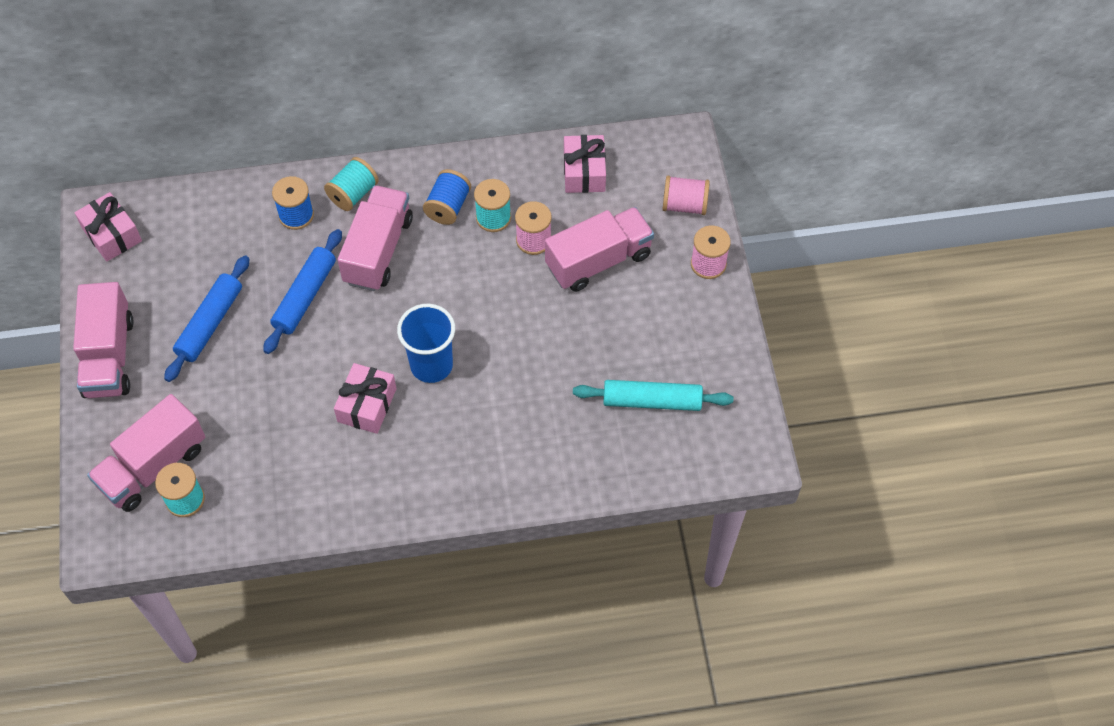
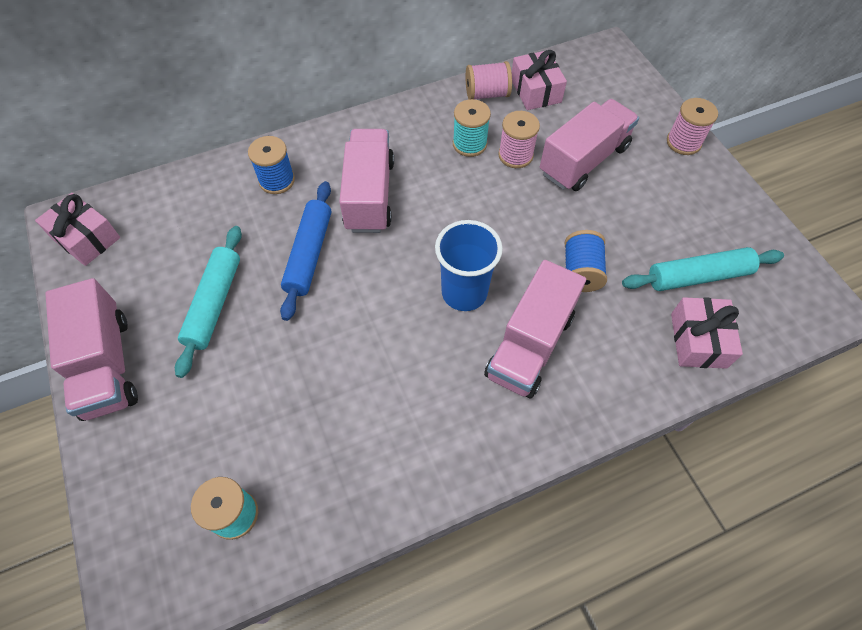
camera: 15 degrees left, 0 degrees up
pink truck [87,394,205,512] -> pink truck moved to [484,260,586,399]
blue rolling pin [164,255,249,382] -> turquoise rolling pin [175,226,242,378]
turquoise spool [324,157,379,211] -> none
pink gift [334,363,397,434] -> pink gift moved to [671,297,743,369]
blue spool [423,169,471,225] -> blue spool moved to [564,230,607,292]
pink spool [662,176,710,215] -> pink spool moved to [466,61,512,99]

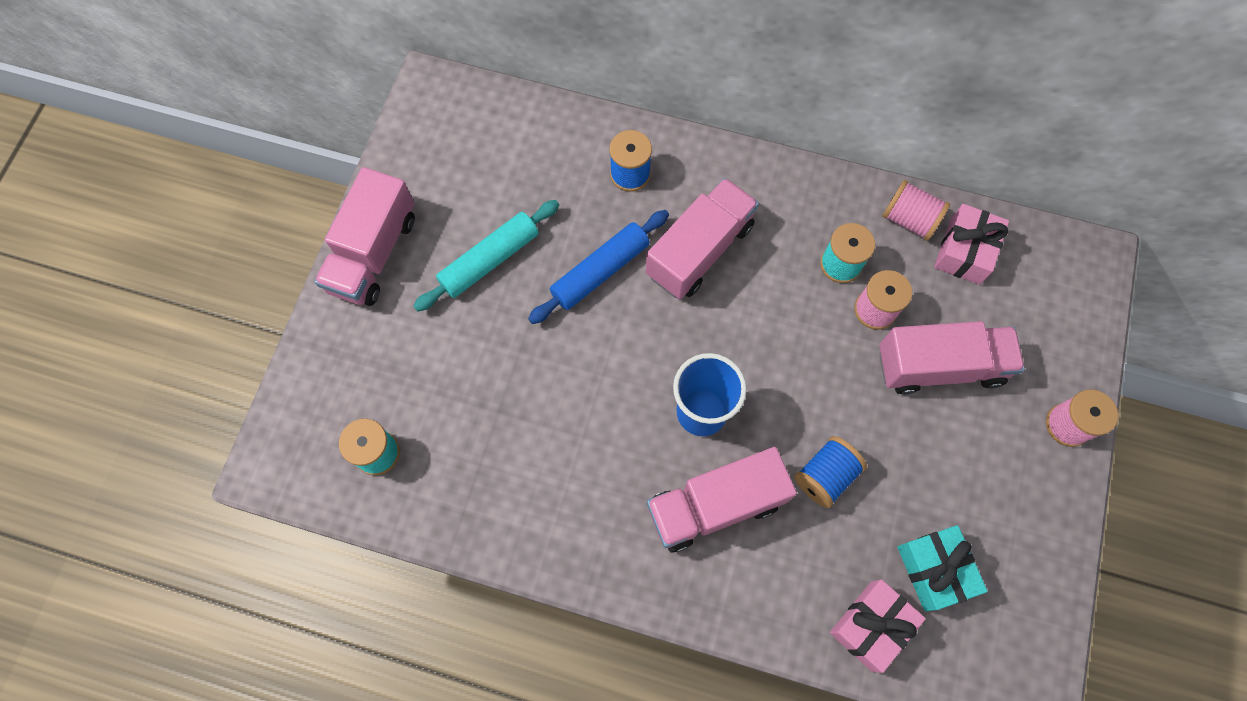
camera: 40 degrees right, 10 degrees up
pink gift [35,193,120,266] -> none
turquoise rolling pin [622,247,784,291] -> turquoise gift [897,525,988,611]

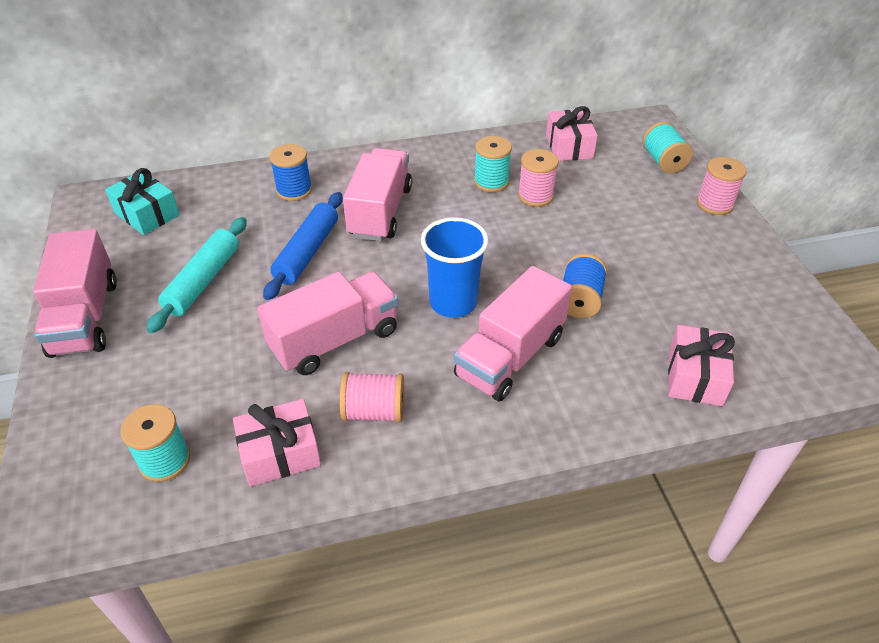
camera: 30 degrees left, 25 degrees down
pink truck [879,321,1025,394] -> pink truck moved to [257,272,398,375]
pink spool [882,180,950,241] -> pink spool moved to [340,372,404,423]
turquoise gift [897,525,988,611] -> turquoise gift moved to [105,168,180,235]
none -> pink gift [233,399,321,487]
none -> turquoise spool [642,121,693,174]

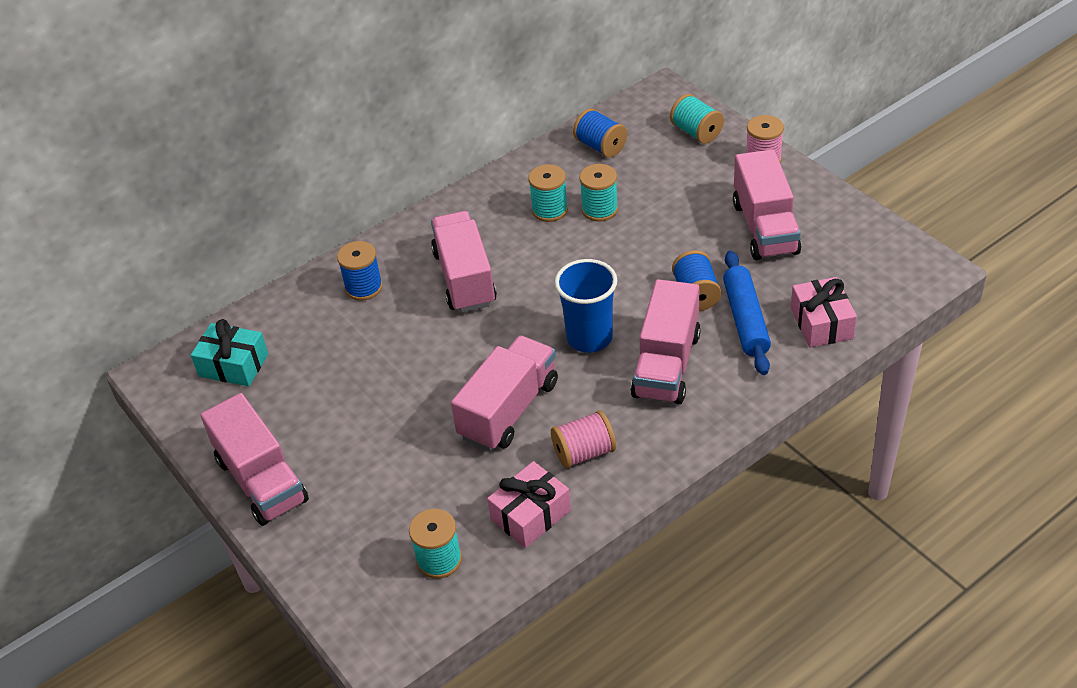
camera: 20 degrees left, 0 degrees up
turquoise rolling pin [146,217,247,333] -> none
blue rolling pin [263,192,343,300] -> blue rolling pin moved to [723,251,771,375]
pink spool [518,149,559,207] -> turquoise spool [579,164,618,222]
pink gift [546,106,598,161] -> blue spool [573,109,627,158]
none -> pink truck [733,149,801,260]

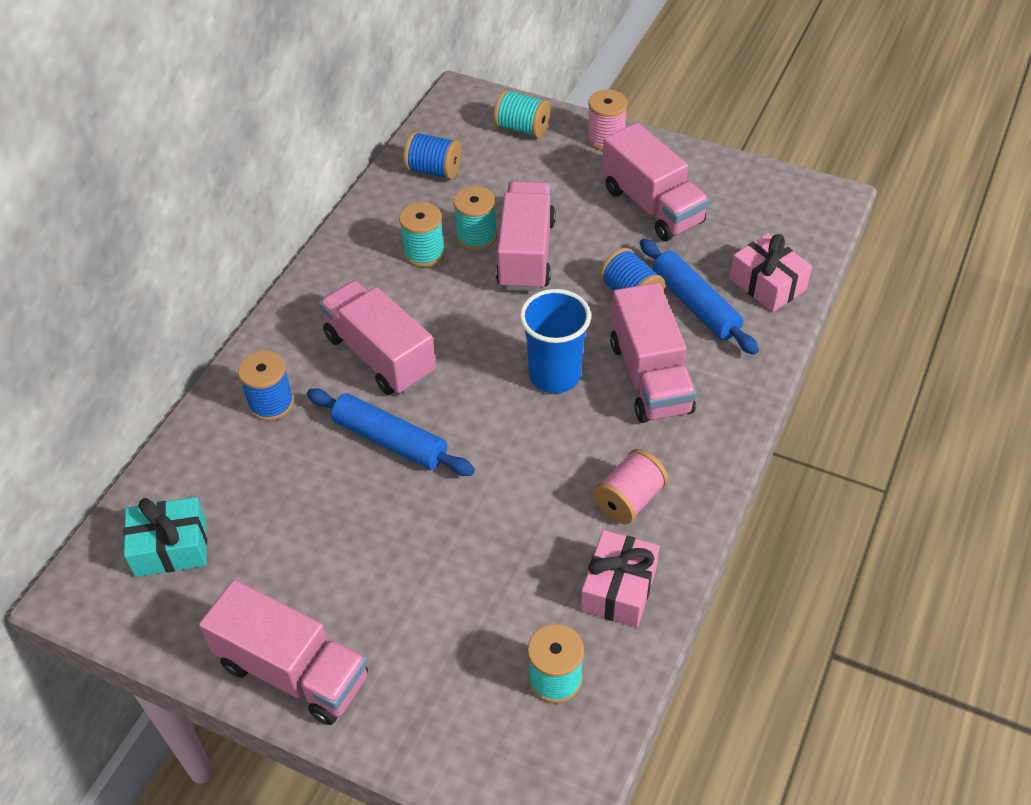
camera: 30 degrees left, 5 degrees up
pink truck [451,335,558,451] -> pink truck moved to [496,181,556,291]
none -> blue rolling pin [307,388,475,476]

